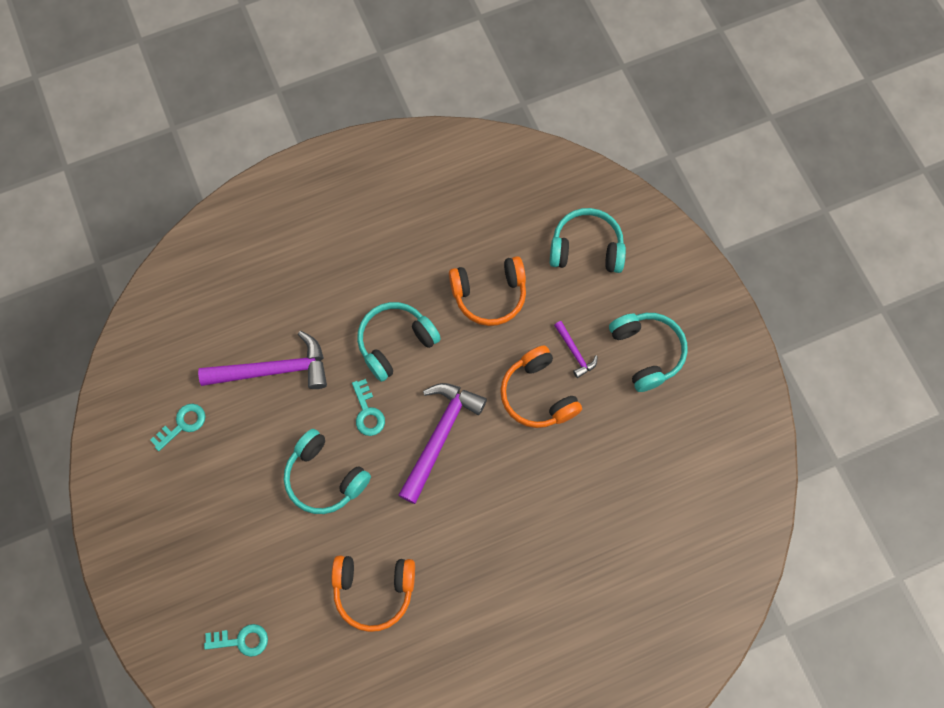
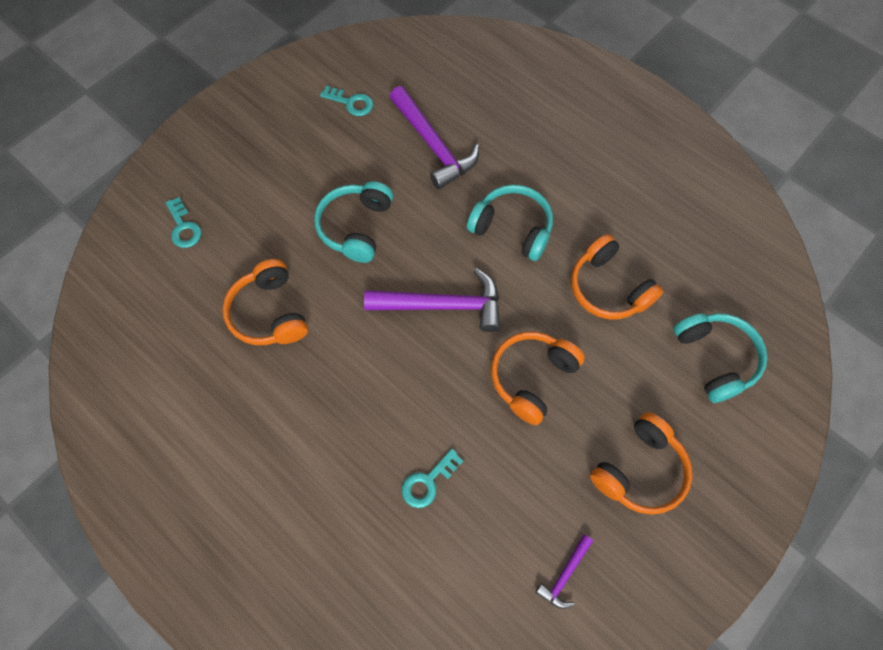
camera: 65 degrees right, 5 degrees down
turquoise key [352,379,385,436] -> turquoise key moved to [402,449,463,508]
purple hammer [554,321,598,378] -> purple hammer moved to [535,534,593,609]
turquoise headphones [609,313,688,392] -> orange headphones [590,412,692,515]

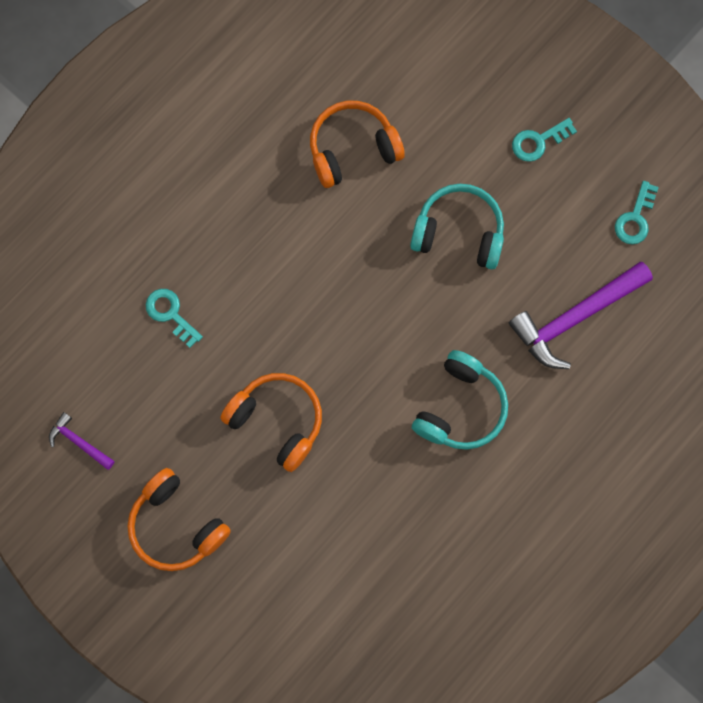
camera: 90 degrees right, 10 degrees up
turquoise key [165,197,202,248] -> turquoise key moved to [512,118,577,162]
purple hammer [364,268,500,332] -> none
orange headphones [571,234,663,319] -> none
turquoise headphones [674,313,767,403] -> none

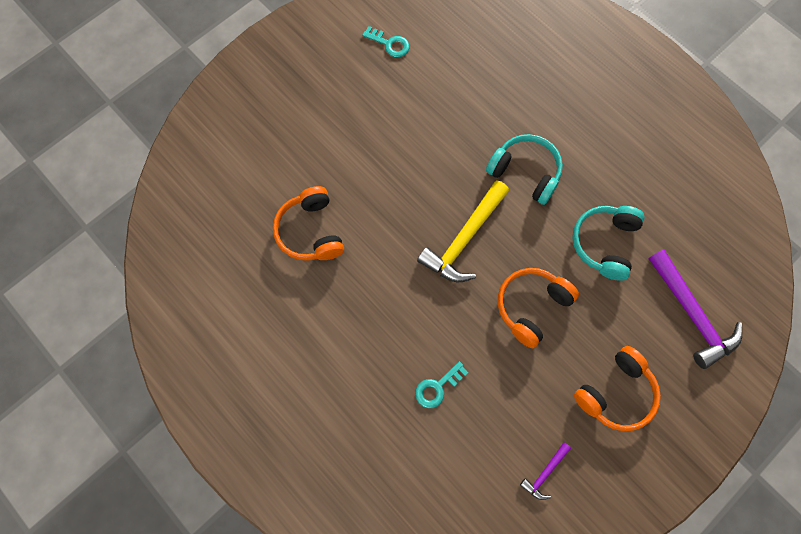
camera: 85 degrees left, 5 degrees down
turquoise headphones [410,184,504,269] -> turquoise headphones moved to [572,206,645,281]
purple hammer [509,262,653,369] -> purple hammer moved to [649,249,742,369]
turquoise key [512,118,577,162] -> none
none -> yellow hammer [417,181,509,282]

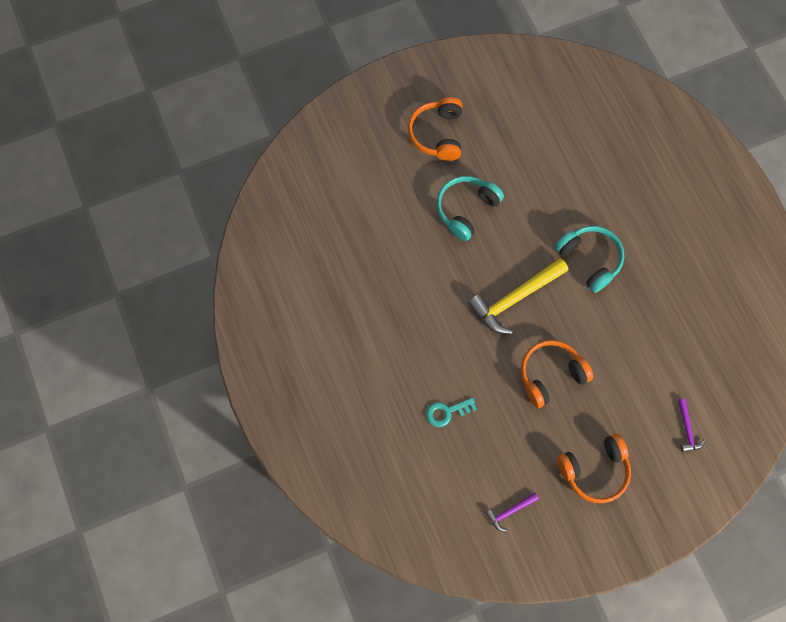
camera: 20 degrees right, 0 degrees up
orange headphones [273,186,344,261] -> orange headphones moved to [408,97,462,161]
turquoise key [362,26,410,57] -> none
turquoise headphones [572,206,645,281] -> turquoise headphones moved to [436,176,504,241]
purple hammer [649,249,742,369] -> purple hammer [678,399,706,452], size x0.48

